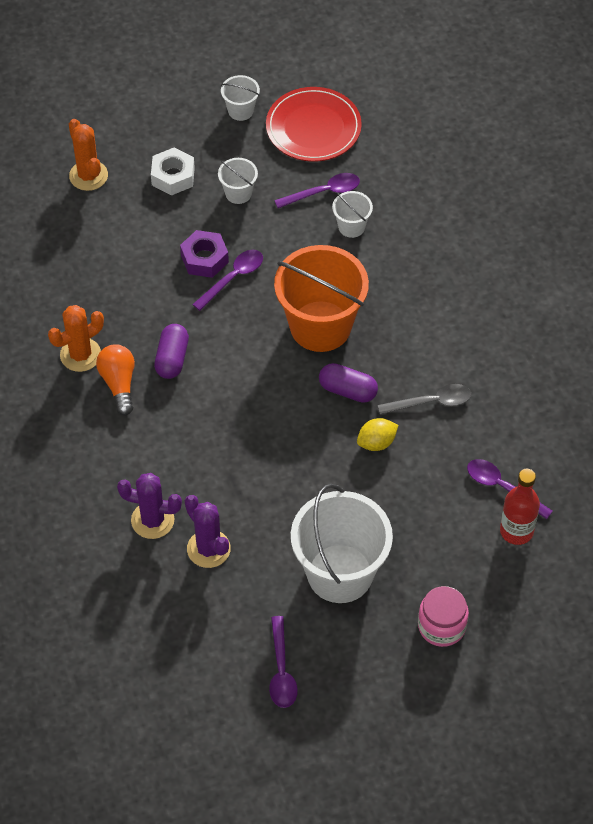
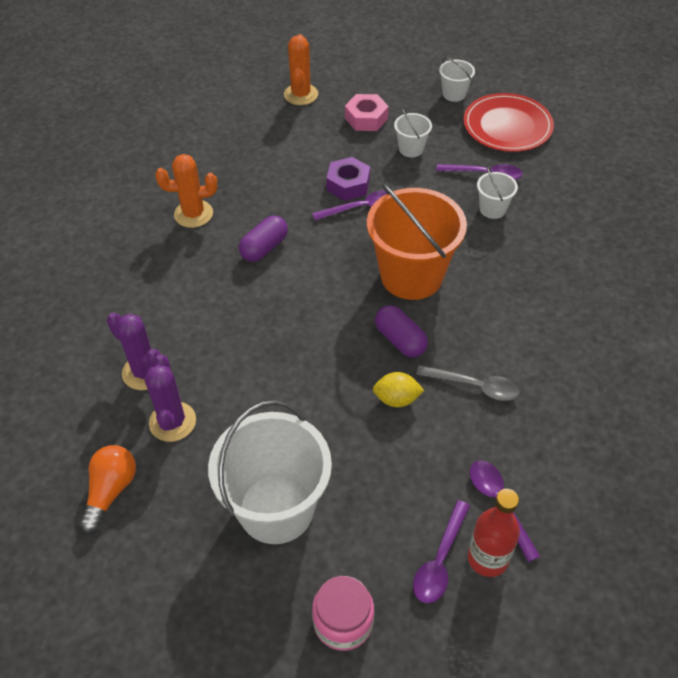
camera: 30 degrees right, 5 degrees down
orange light bulb [96,344,135,415] -> orange light bulb moved to [79,445,136,534]
white nut [151,148,195,196] -> pink nut [345,94,389,131]
purple spoon [269,616,298,708] -> purple spoon moved to [413,500,470,604]

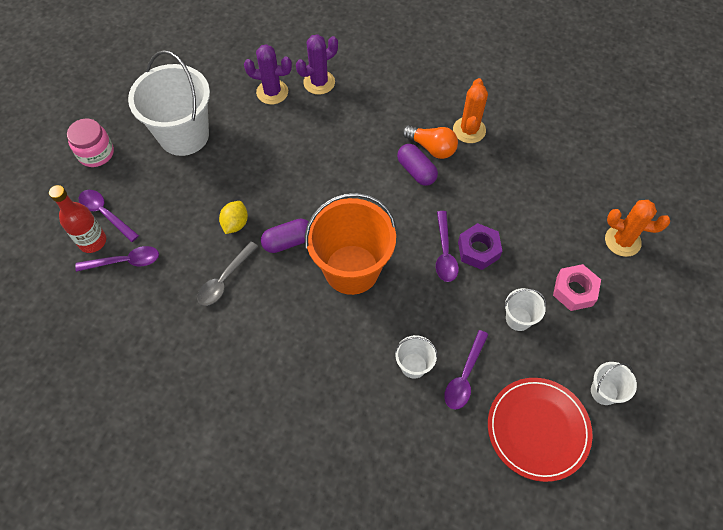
camera: 105 degrees right, 10 degrees up
orange light bulb [79,445,136,534] -> orange light bulb moved to [402,125,458,159]

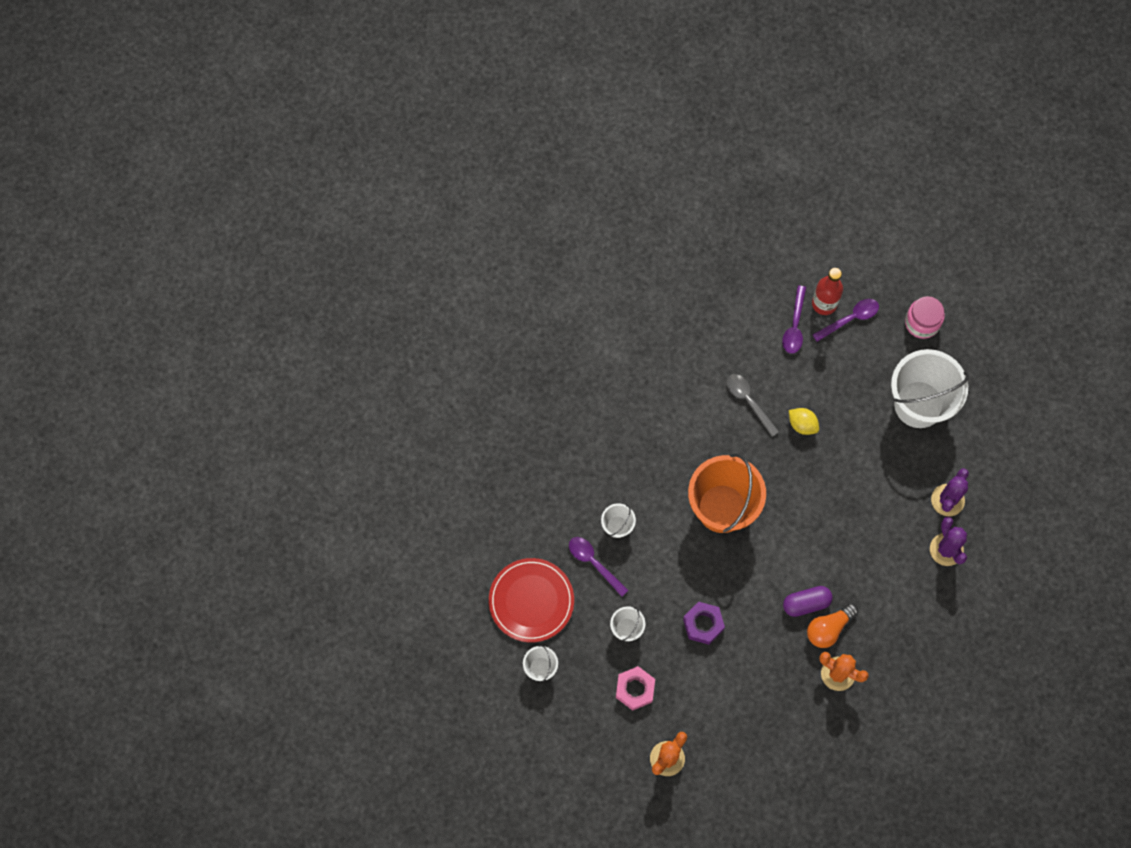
camera: 110 degrees right, 10 degrees up
purple capsule [261,219,308,253] -> none
purple spoon [436,211,459,282] -> none

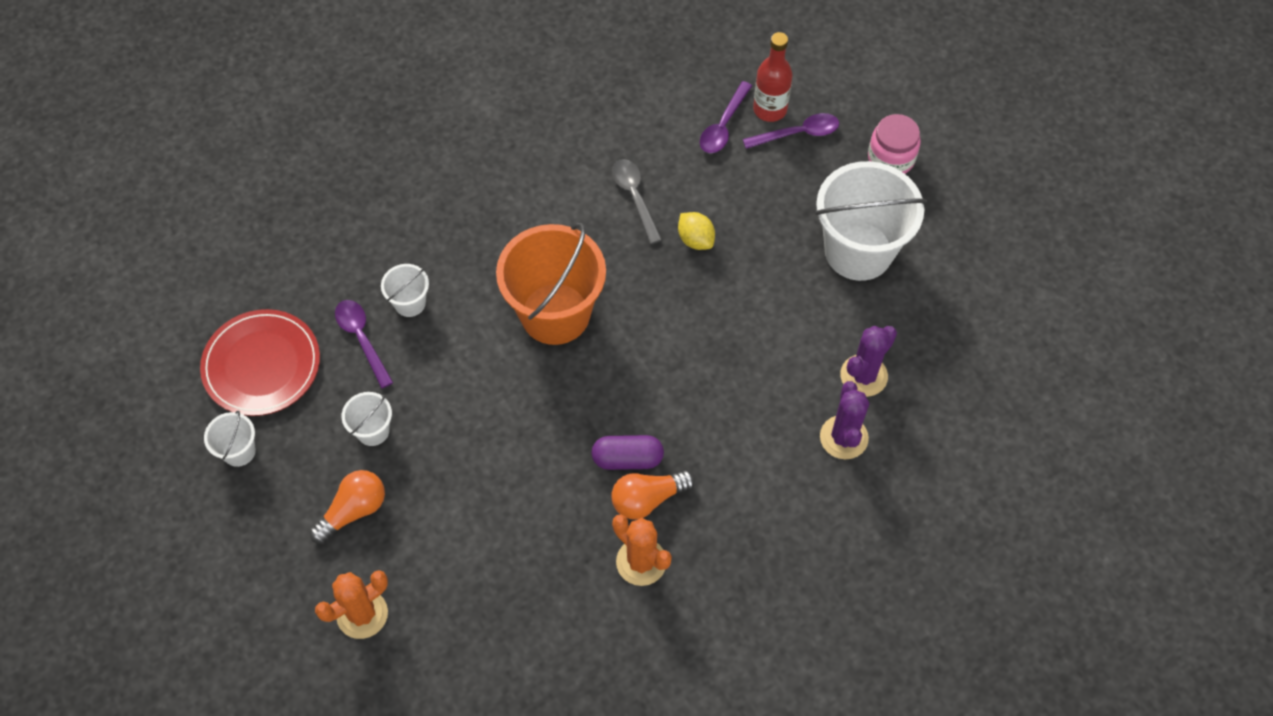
camera: 15 degrees right, 10 degrees down
pink nut [616,666,655,711] -> orange light bulb [310,470,385,544]
purple nut [683,602,725,645] -> none

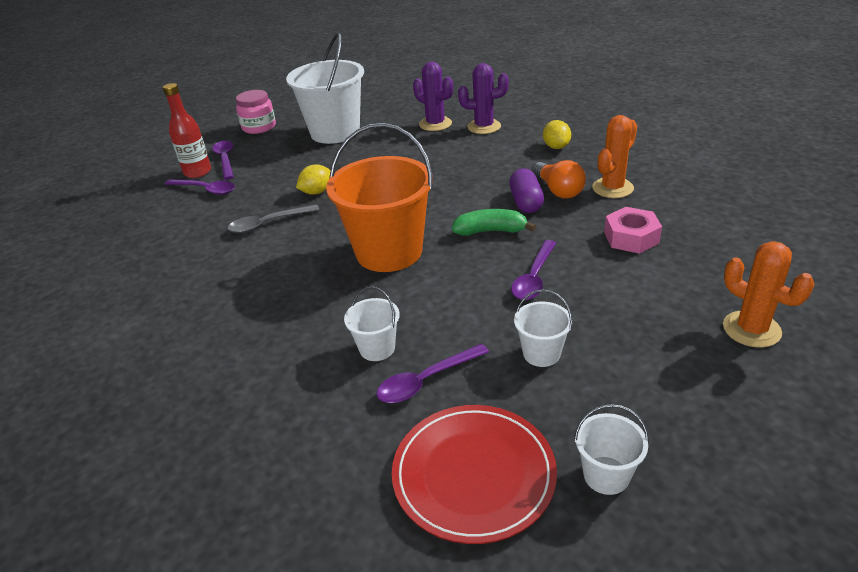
camera: 90 degrees left, 25 degrees down
orange light bulb [310,470,385,544] -> none
none -> green banana [452,209,536,236]
none -> purple spoon [511,240,556,300]
none -> yellow lemon [543,120,571,149]
none -> pink nut [604,207,662,254]

